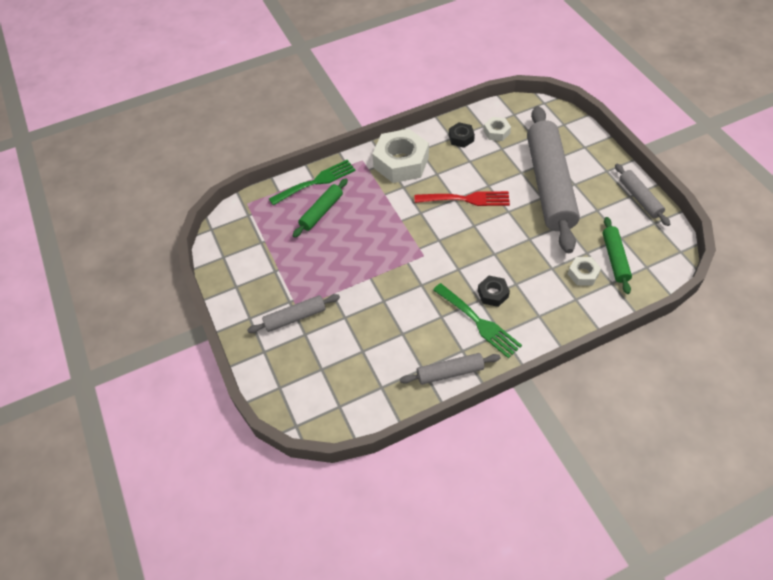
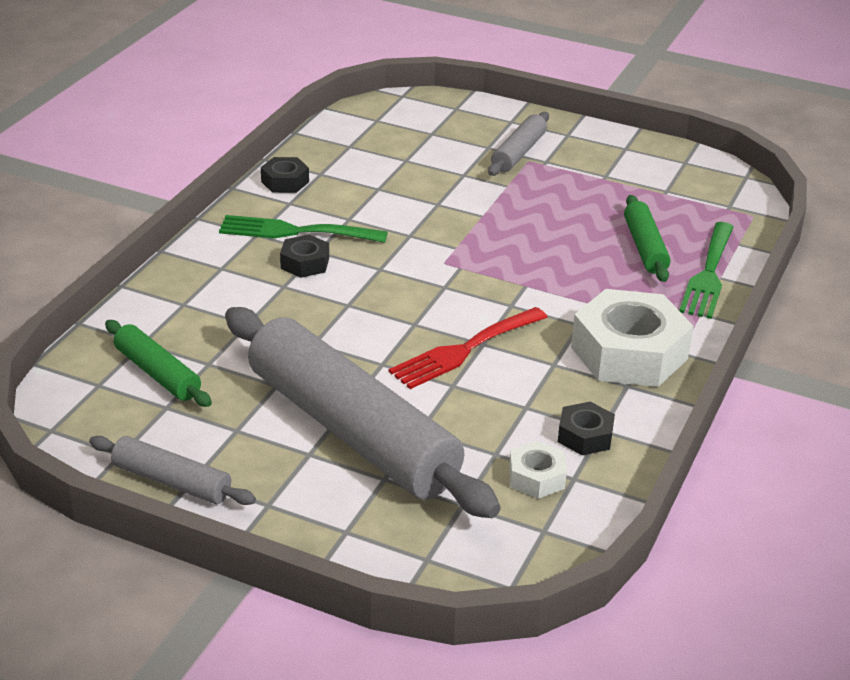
camera: 135 degrees right, 20 degrees down
grey rolling pin [400,353,500,385] -> black nut [261,157,309,193]
white nut [568,257,601,286] -> none

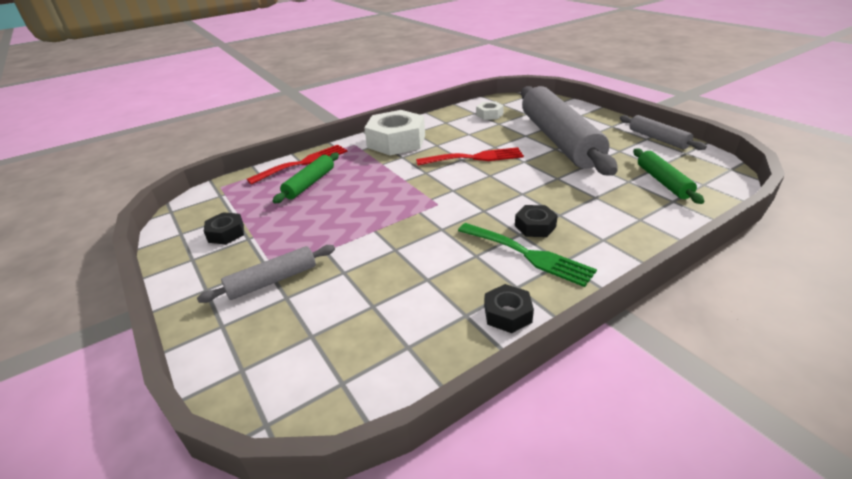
camera: 145 degrees left, 0 degrees up
black nut [558,402,615,455] -> black nut moved to [204,212,244,244]
green fork [679,222,734,319] -> red fork [246,145,348,185]

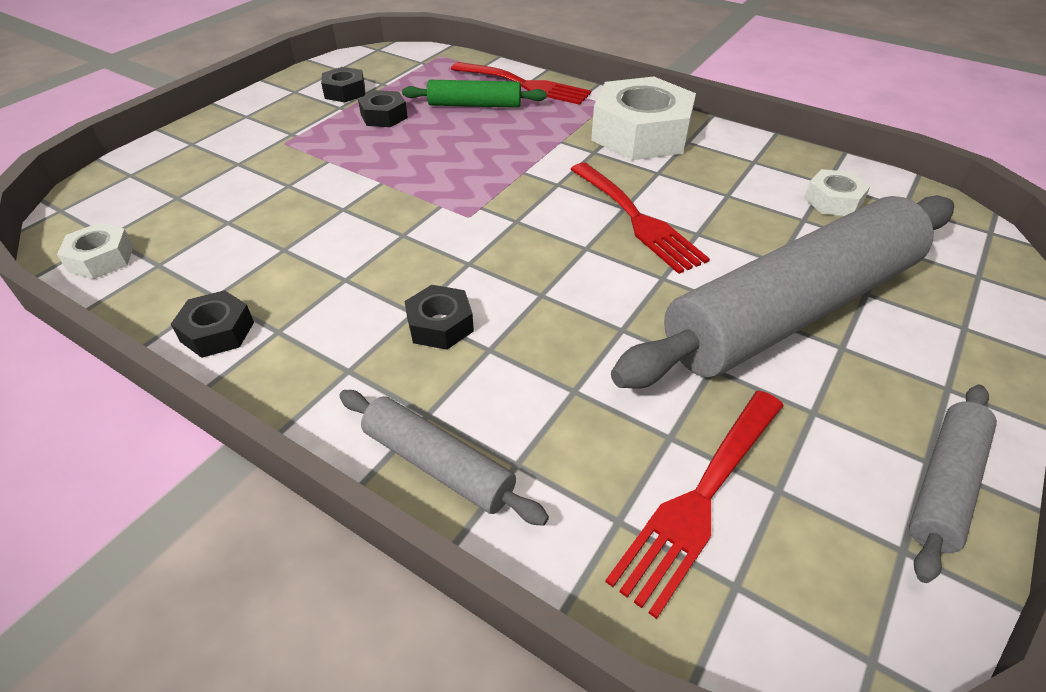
camera: 65 degrees right, 10 degrees up
grey rolling pin [197,245,335,303] -> grey rolling pin moved to [339,390,549,526]
green fork [458,223,597,287] -> none
green rolling pin [633,148,704,204] -> red fork [605,391,784,619]
none -> white nut [57,223,134,279]
none -> black nut [358,90,408,127]

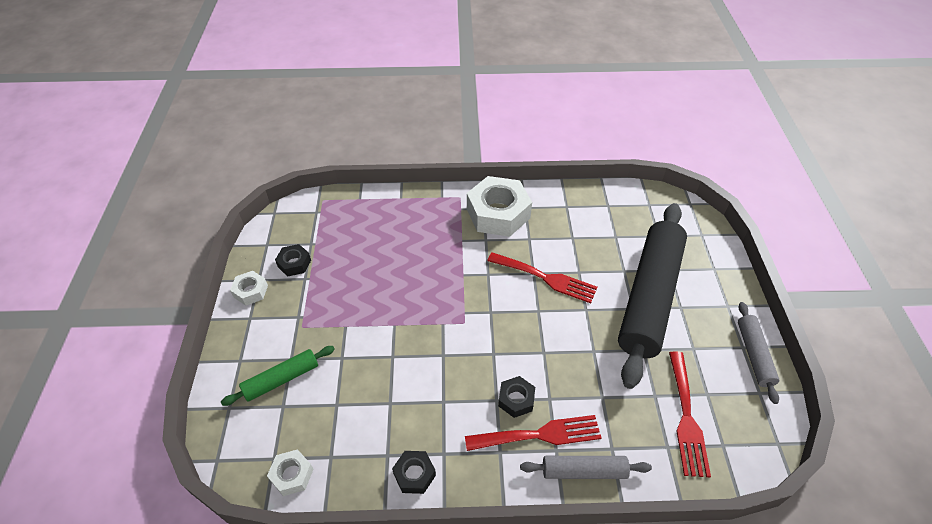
camera: 35 degrees left, 5 degrees up
black nut [358,90,408,127] -> none
green rolling pin [402,80,547,108] -> green rolling pin moved to [221,346,335,406]
red fork [451,62,591,105] -> red fork moved to [465,415,601,451]
grey rolling pin [611,195,954,389] -> black rolling pin [618,203,687,389]
white nut [804,169,870,216] -> white nut moved to [230,271,268,306]

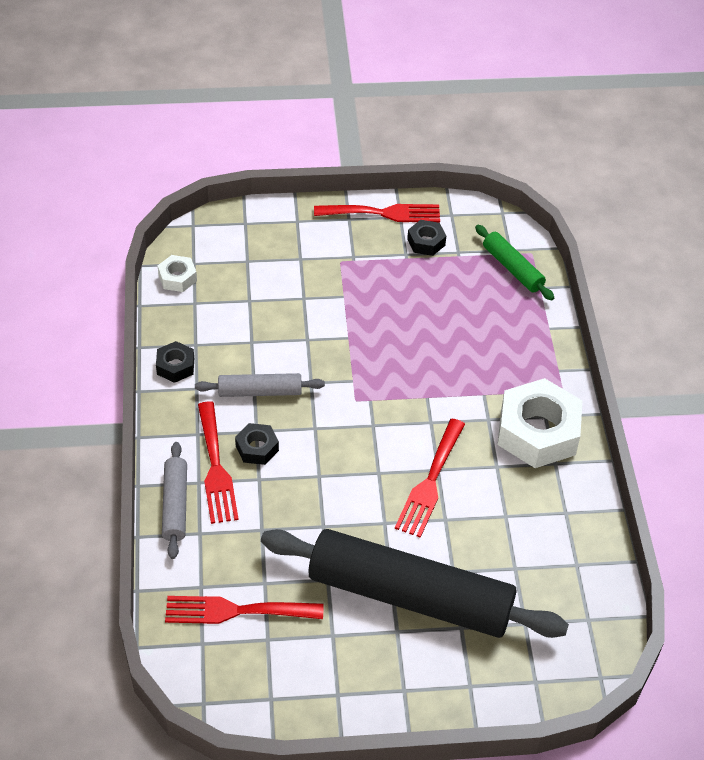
camera: 85 degrees right, 0 degrees up
green rolling pin [221,346,335,406] -> green rolling pin moved to [475,225,554,300]
white nut [230,271,268,306] -> red fork [314,204,440,222]
grey rolling pin [738,302,779,404] -> grey rolling pin moved to [195,373,325,397]

